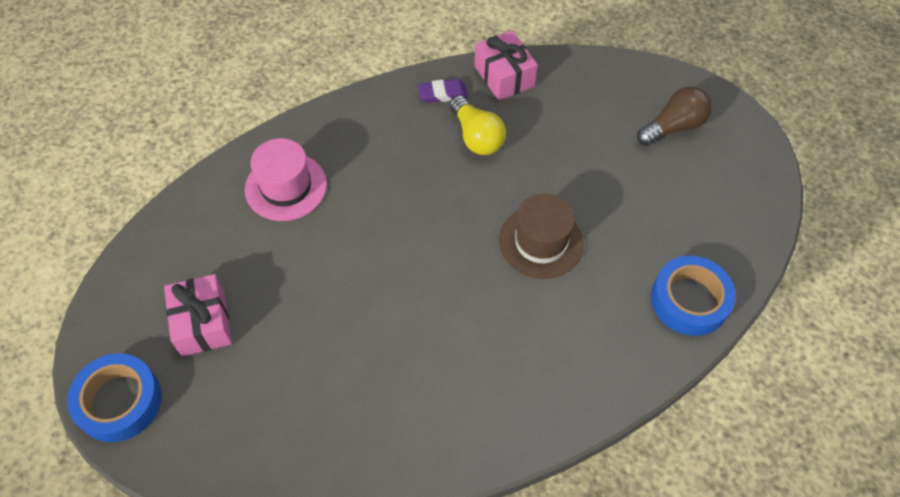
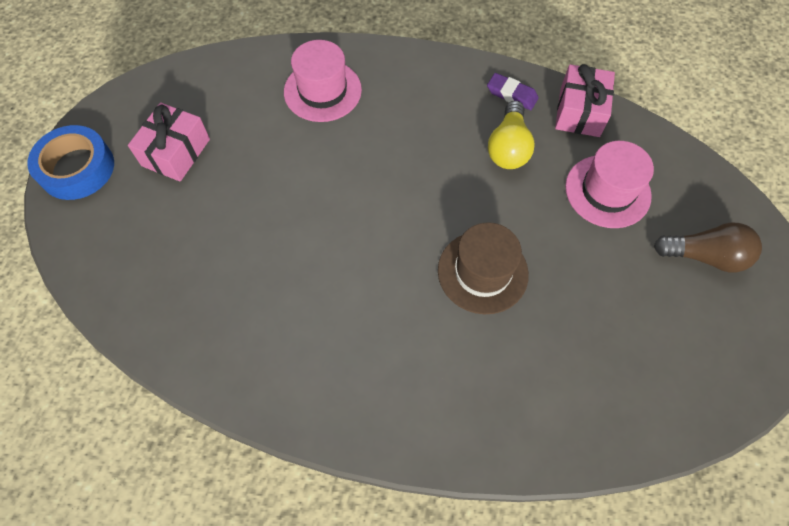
camera: 40 degrees right, 5 degrees up
blue tape [651,256,736,336] -> none
none -> pink hat [565,141,654,228]

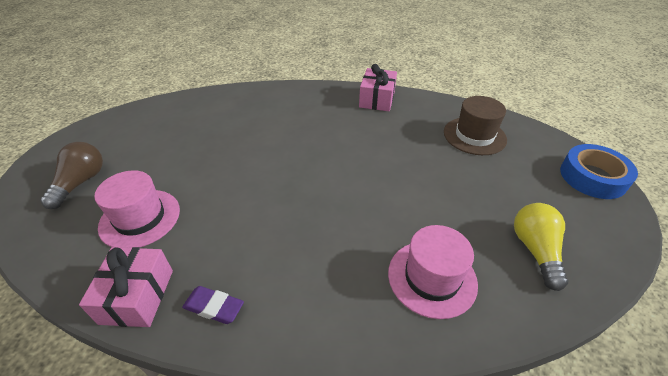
camera: 170 degrees right, 20 degrees down
pink gift [128,103,210,182] -> pink gift moved to [359,64,397,111]
brown hat [438,222,529,314] -> brown hat moved to [444,96,507,155]
yellow light bulb [488,101,535,169] -> yellow light bulb moved to [514,203,568,291]
brown light bulb [654,222,762,272] -> brown light bulb turned 105 degrees clockwise [40,142,103,209]

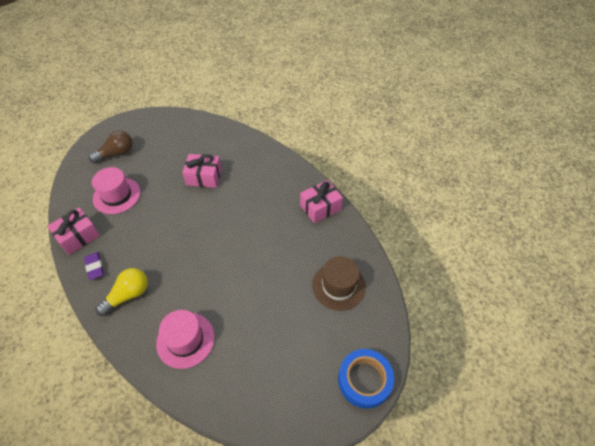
camera: 45 degrees right, 10 degrees up
yellow light bulb [514,203,568,291] -> yellow light bulb moved to [96,268,148,316]
none -> pink gift [182,154,222,188]

